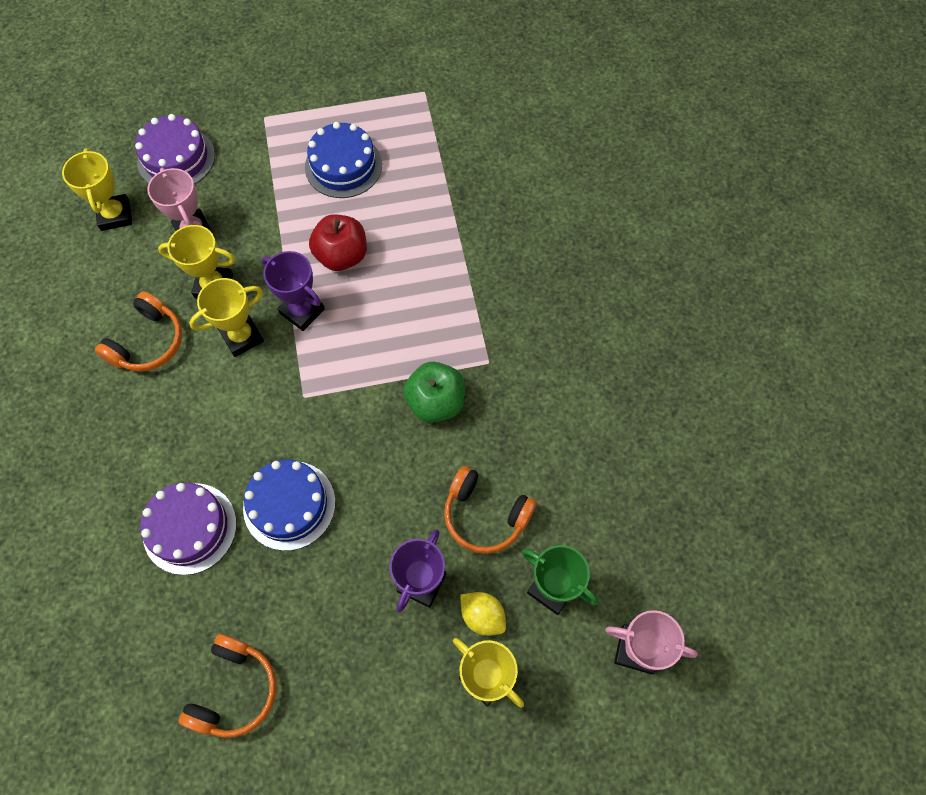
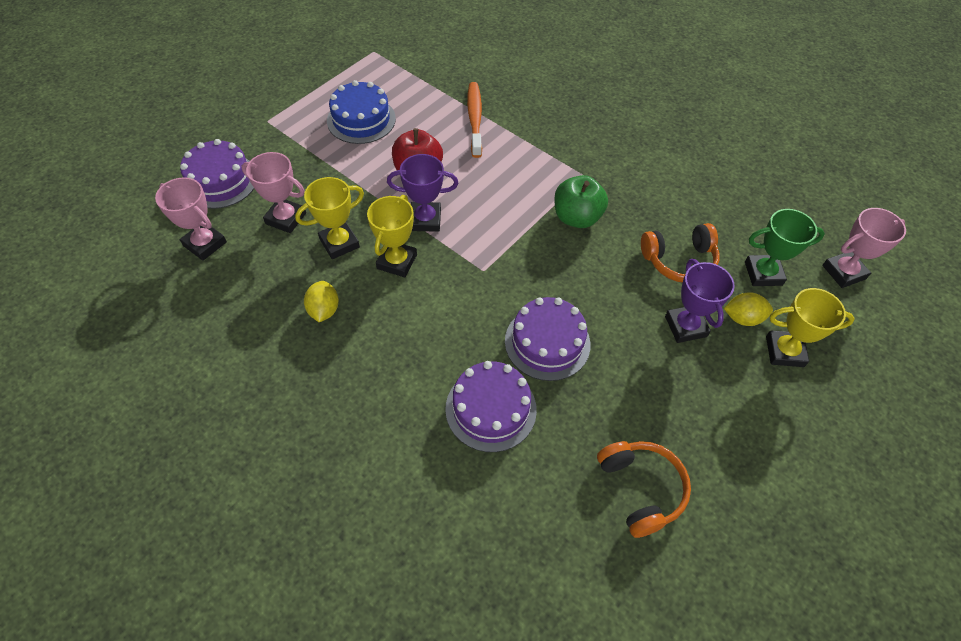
camera: 40 degrees left, 10 degrees down
yellow trophy [62,148,132,231] -> pink trophy [155,177,227,261]
orange headphones [95,291,182,372] -> yellow lemon [304,281,339,322]
blue cake [243,460,335,551] -> purple cake [505,297,590,381]
none -> orange toothbrush [467,82,482,158]

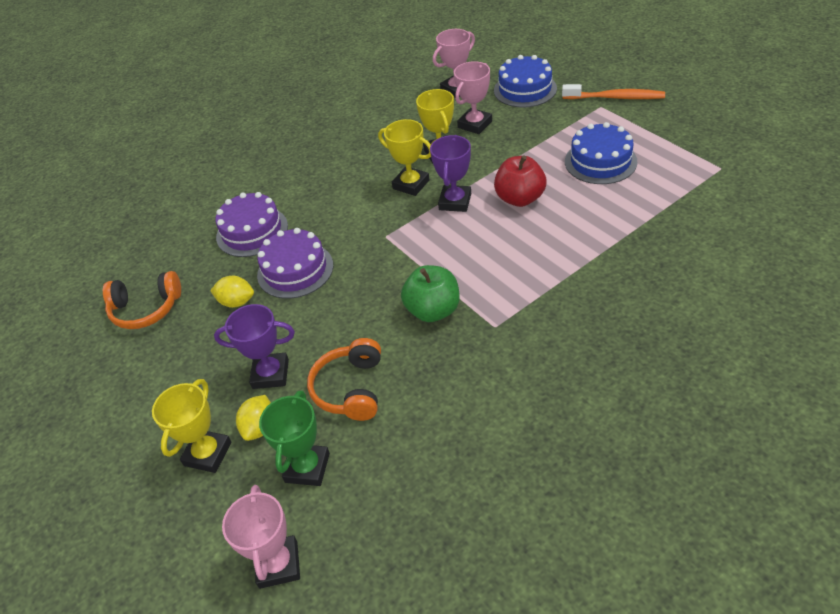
camera: 110 degrees right, 10 degrees down
purple cake [180,139,254,209] -> blue cake [494,55,557,108]
yellow lemon [304,281,339,322] -> yellow lemon moved to [210,276,254,308]
orange toothbrush [467,82,482,158] -> orange toothbrush moved to [562,84,665,99]

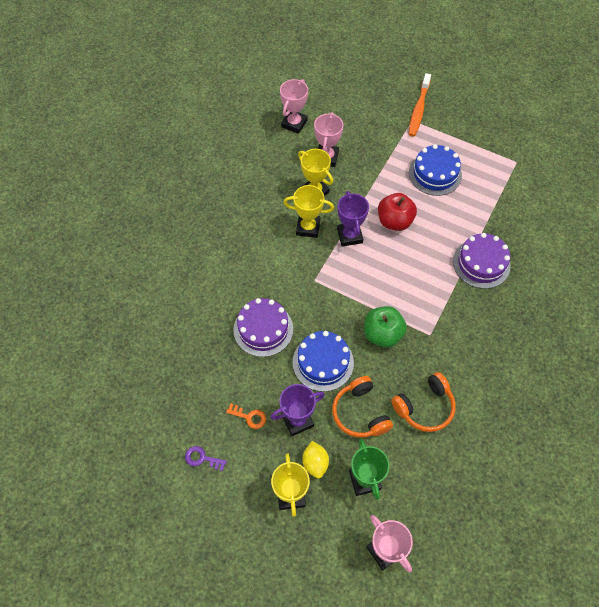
camera: 30 degrees left, 15 degrees up
orange headphones [103,271,181,329] -> orange headphones moved to [391,372,456,432]
yellow lemon [210,276,254,308] -> none
purple cake [215,192,288,257] -> purple cake moved to [453,233,510,289]
blue cake [494,55,557,108] -> blue cake moved to [293,331,354,392]
orange toothbrush [562,84,665,99] -> orange toothbrush turned 120 degrees clockwise [409,73,431,137]
none -> purple key [185,446,227,471]
none -> orange key [226,403,266,429]

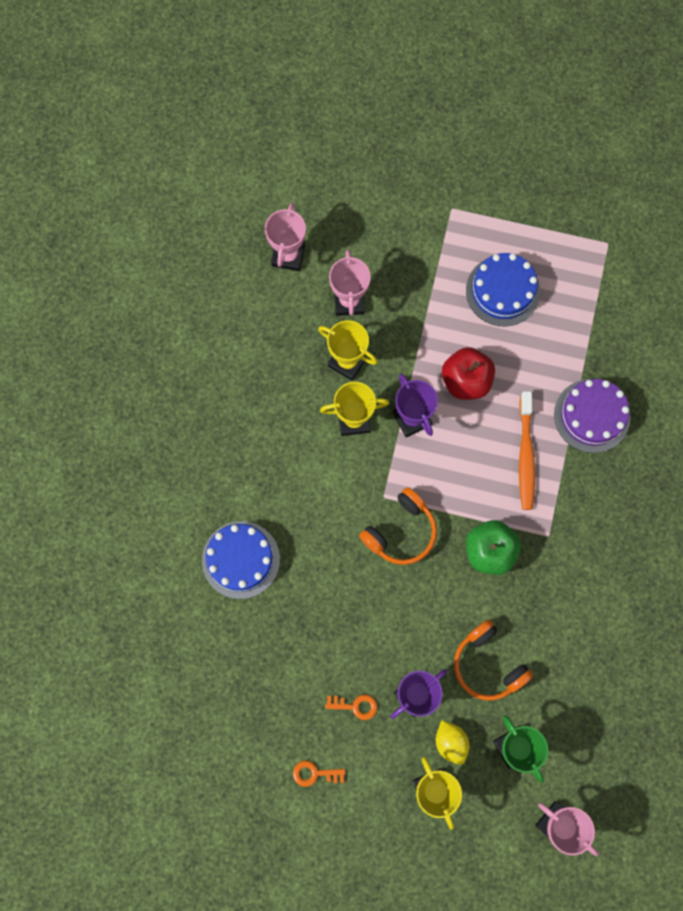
camera: 15 degrees left, 15 degrees up
purple key [185,446,227,471] -> orange key [293,761,345,787]
purple cake [233,298,293,357] -> none
blue cake [293,331,354,392] -> blue cake moved to [202,521,280,599]
orange headphones [391,372,456,432] -> orange headphones moved to [359,487,437,565]
orange toothbrush [409,73,431,137] -> orange toothbrush moved to [519,391,535,510]

